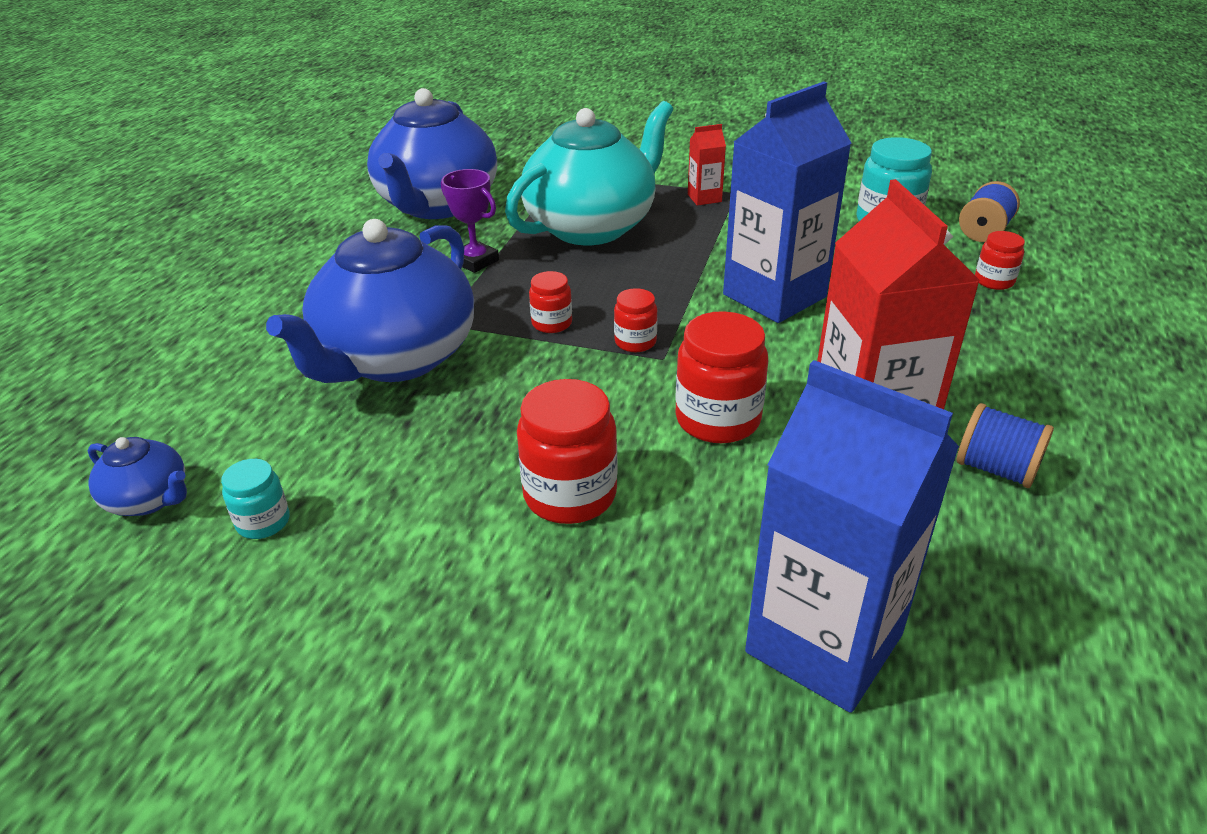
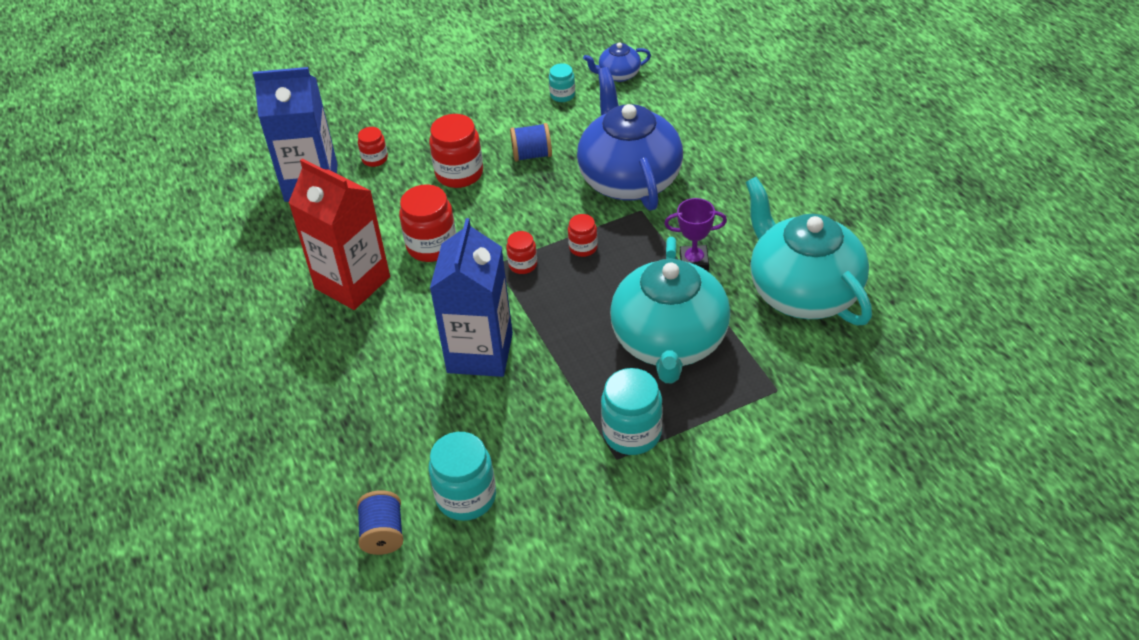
camera: 140 degrees right, 10 degrees up
blue teapot [367,88,497,219] -> turquoise teapot [745,177,872,326]
red carton [688,124,726,206] -> turquoise jar [601,368,662,455]
blue spool [957,403,1054,488] -> blue spool moved to [510,123,552,162]
red jar [975,231,1025,290] -> red jar moved to [358,127,388,167]

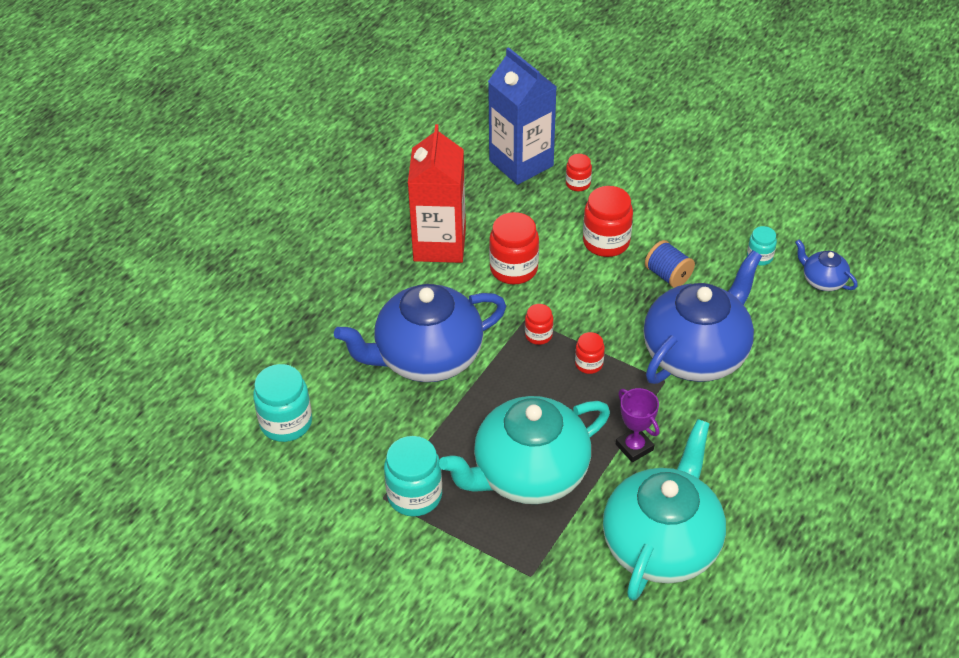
camera: 55 degrees right, 0 degrees up
blue spool [357,490,404,555] -> none
blue carton [430,218,513,377] -> blue teapot [334,284,506,382]

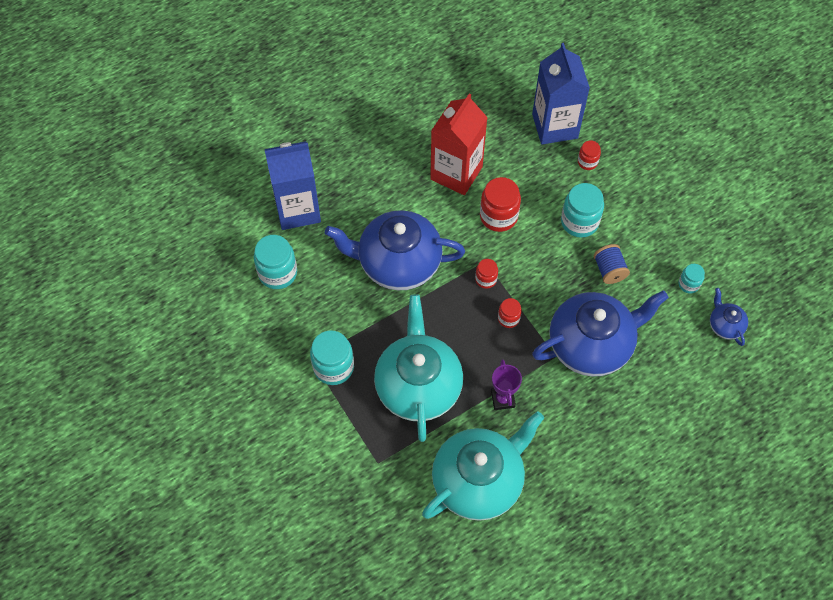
camera: 25 degrees right, 15 degrees up
turquoise teapot [439,396,610,504] -> turquoise teapot turned 90 degrees clockwise [374,294,463,442]
red jar [583,186,633,257] -> turquoise jar [561,183,604,238]
none -> blue carton [265,141,321,230]

